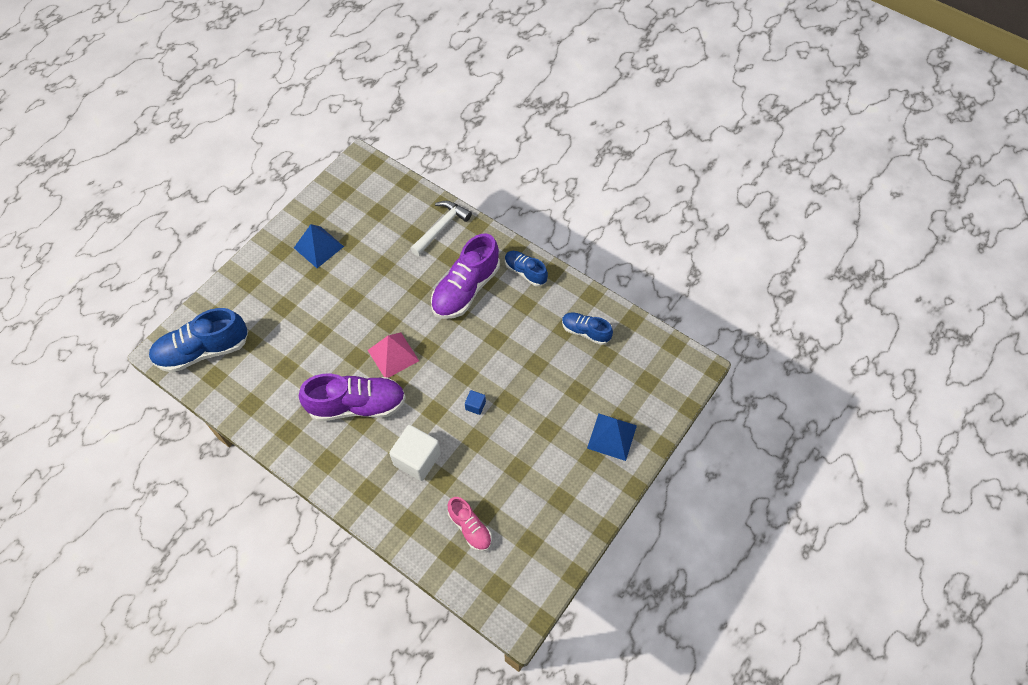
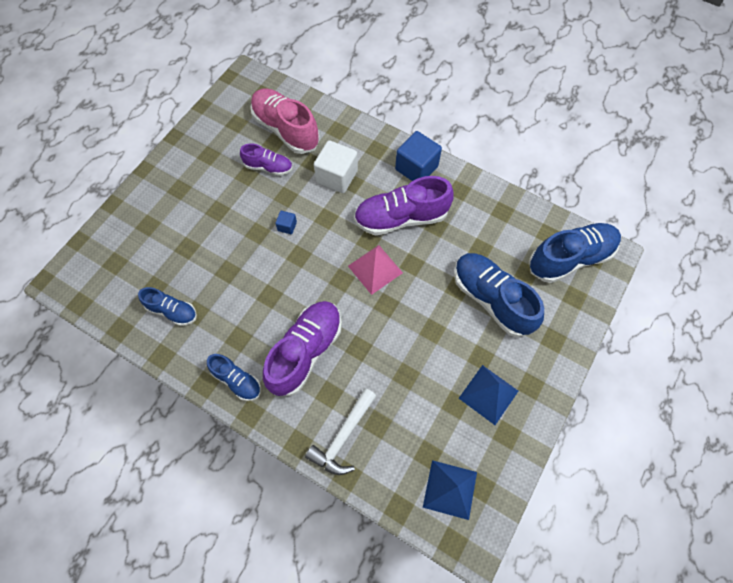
camera: 175 degrees right, 5 degrees up
pink shoe [448,497,492,551] -> pink shoe [250,88,320,154], size x1.79
blue pyramid [587,414,637,461] -> blue pyramid moved to [423,460,477,520]
none -> purple shoe [240,143,293,176]
none -> blue cube [395,131,442,181]
none -> blue shoe [454,253,544,337]

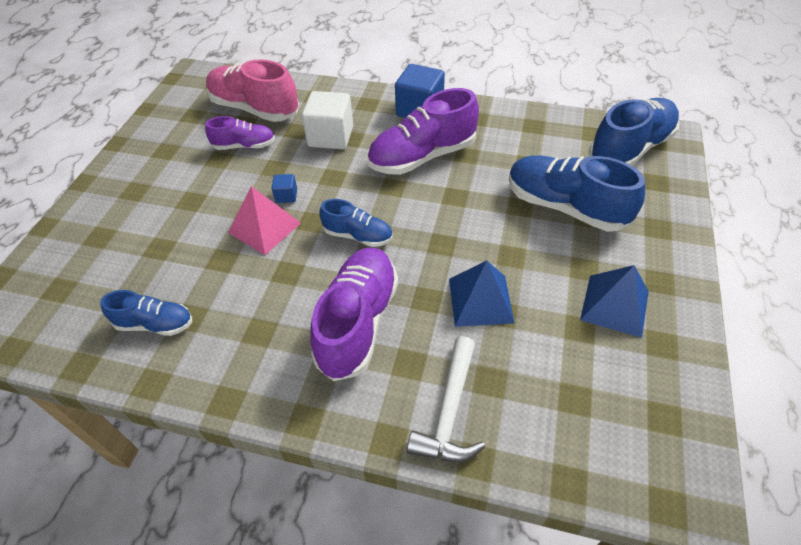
camera: 15 degrees left, 15 degrees down
blue shoe [207,354,261,401] -> blue shoe moved to [319,199,393,247]
pink pyramid [348,245,403,295] -> pink pyramid moved to [228,186,301,255]
blue pyramid [423,460,477,520] -> blue pyramid moved to [449,260,515,327]

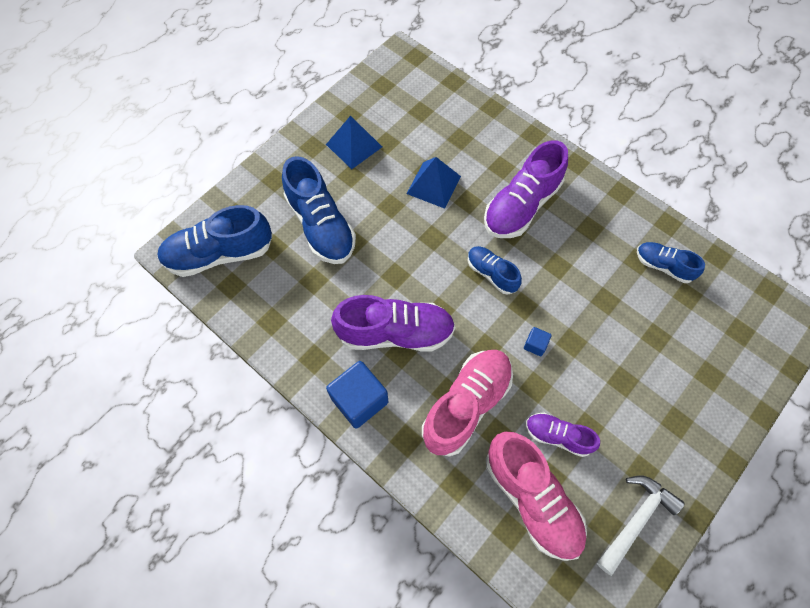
camera: 155 degrees left, 15 degrees up
pink pyramid [228,186,301,255] -> none
white cube [302,91,353,149] -> pink shoe [422,350,513,457]
white hammer [407,336,485,462] -> white hammer moved to [597,475,685,576]

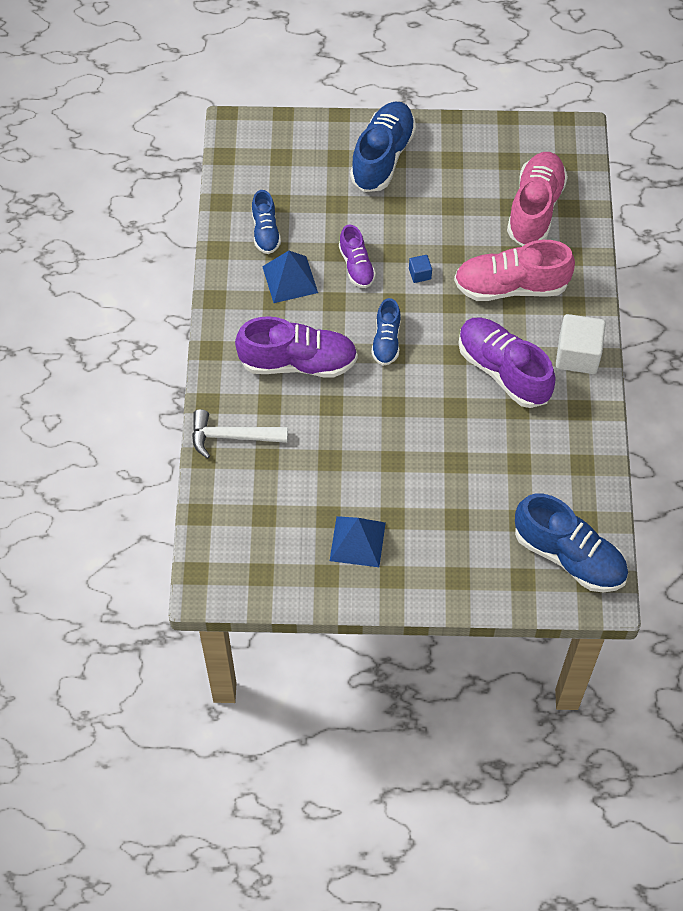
camera: 130 degrees left, 5 degrees down
blue shoe [282,156,356,264] -> blue shoe moved to [350,102,416,192]
blue cube [326,361,388,429] -> white cube [556,314,606,374]
blue pyramid [407,157,461,209] -> blue pyramid moved to [262,251,318,303]
purple shoe [526,413,600,457] -> purple shoe moved to [339,224,376,288]
white hammer [597,475,685,576] -> white hammer moved to [192,409,288,459]

